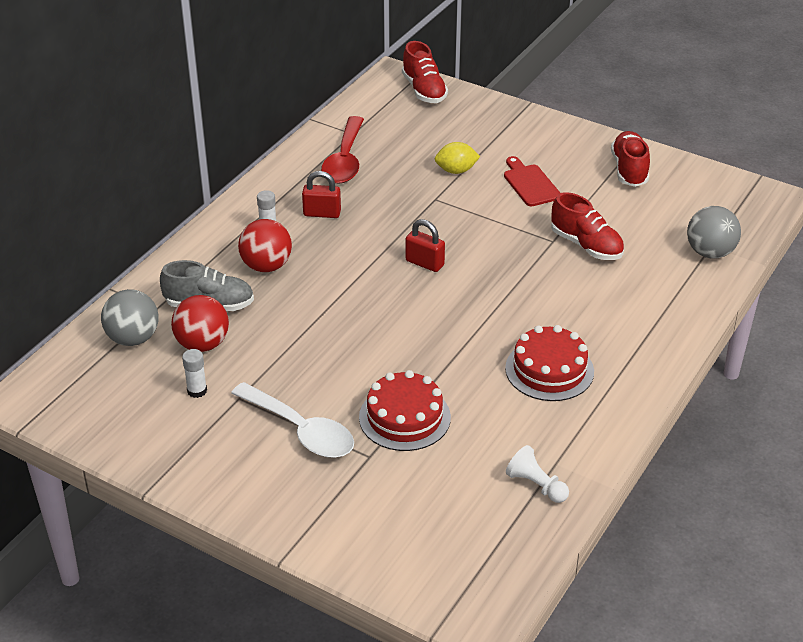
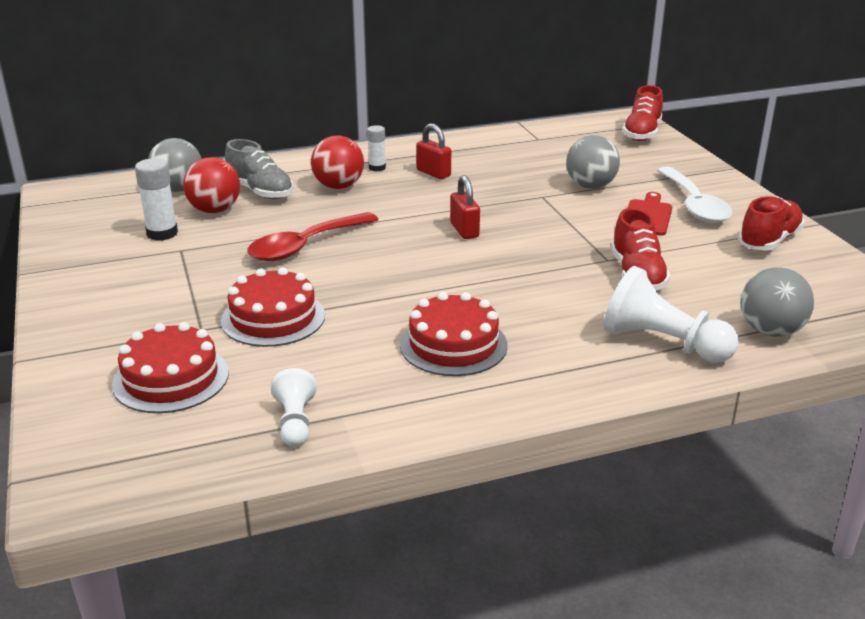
camera: 40 degrees right, 10 degrees down
white glue stick [182,349,207,398] -> white glue stick [135,158,178,241], size x1.56
white spoon [231,382,354,458] -> white spoon moved to [657,167,732,223]
red spoon [321,116,364,184] -> red spoon moved to [247,212,379,261]
yellow lemon [435,142,480,174] -> grey ball [566,135,620,189]
none -> red cake [112,322,229,413]
none -> white pawn [604,266,739,363]

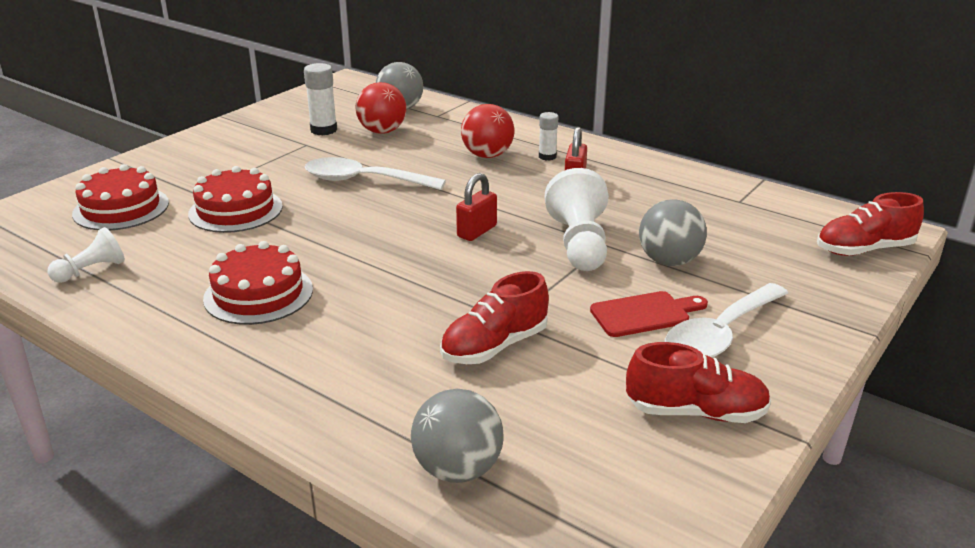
camera: 55 degrees right, 0 degrees up
grey shoe [225,139,294,199] -> none
red spoon [247,212,379,261] -> white spoon [305,157,446,190]
white pawn [604,266,739,363] -> white pawn moved to [544,168,609,271]

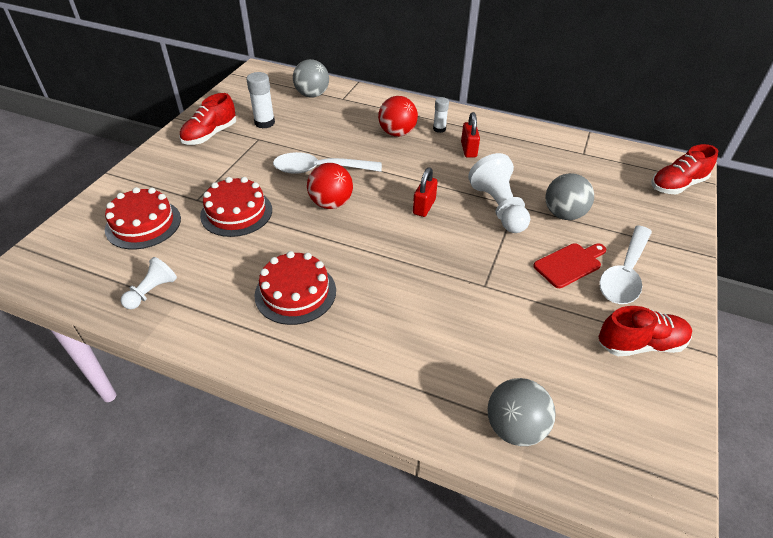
camera: 15 degrees left, 15 degrees up
red ball [355,82,406,134] -> red ball moved to [307,163,353,209]
red shoe [440,271,549,364] -> red shoe moved to [179,93,236,145]

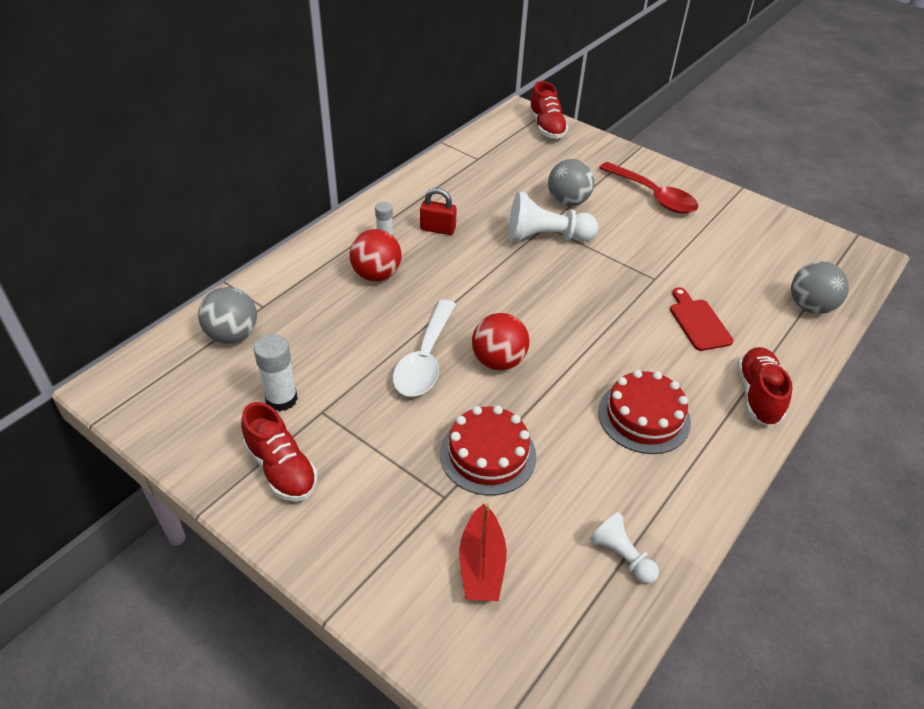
camera: 75 degrees left, 0 degrees up
red cake [105,187,181,249] -> red boat [459,503,507,601]
red padlock [413,168,438,217] -> none
red cutting board [533,243,606,288] -> red cutting board moved to [670,287,734,351]
red shoe [598,306,692,356] -> red shoe moved to [737,347,793,426]
white spoon [599,225,652,304] -> red spoon [599,162,698,214]

